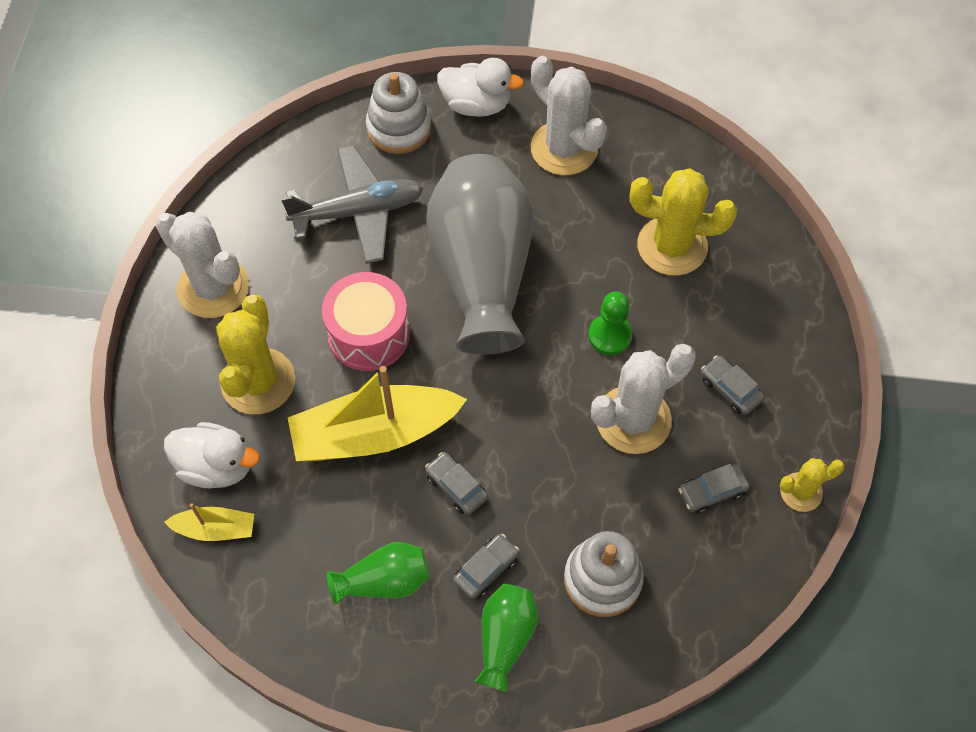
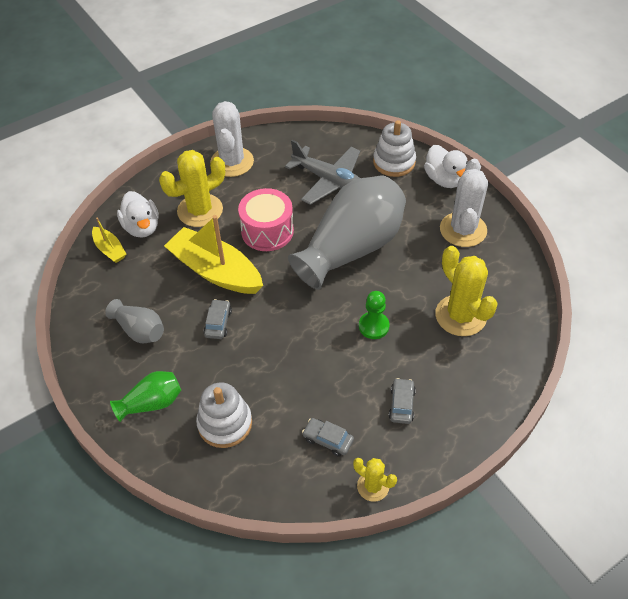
camera: 50 degrees right, 10 degrees down
green vase [327,542,430,604] -> grey vase [105,299,164,343]
grey car [453,534,519,600] -> none
white cactus [591,344,695,454] -> none

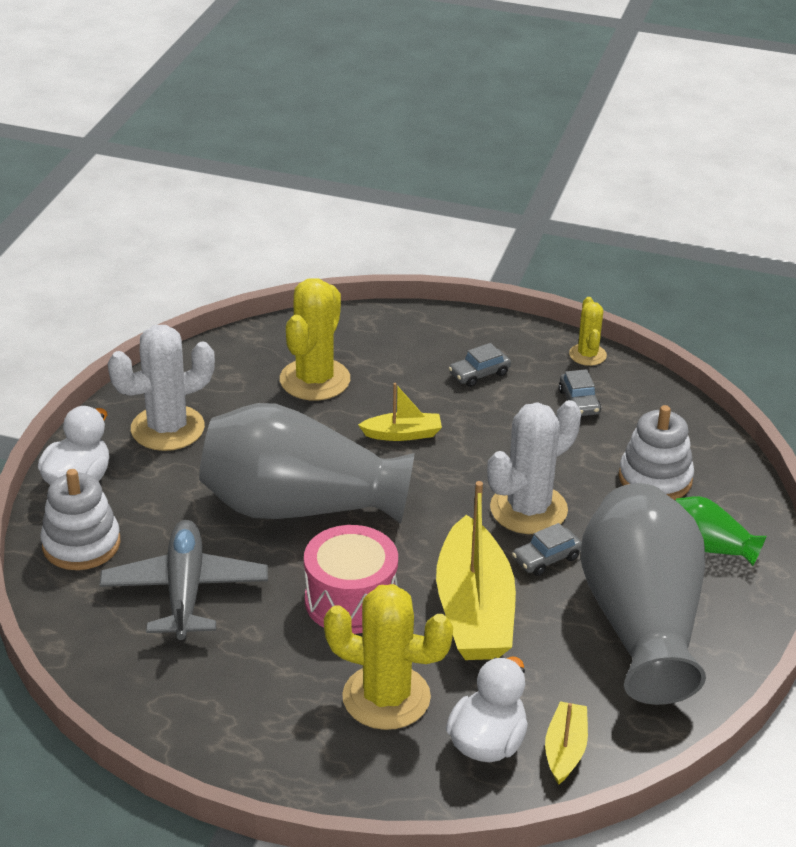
camera: 130 degrees left, 15 degrees down
grey vase [105,299,164,343] -> grey vase [580,483,706,705], size x2.18
white cactus [210,101,254,177] -> white cactus moved to [487,400,581,534]
green pawn [359,291,390,339] -> yellow boat [358,383,442,441]

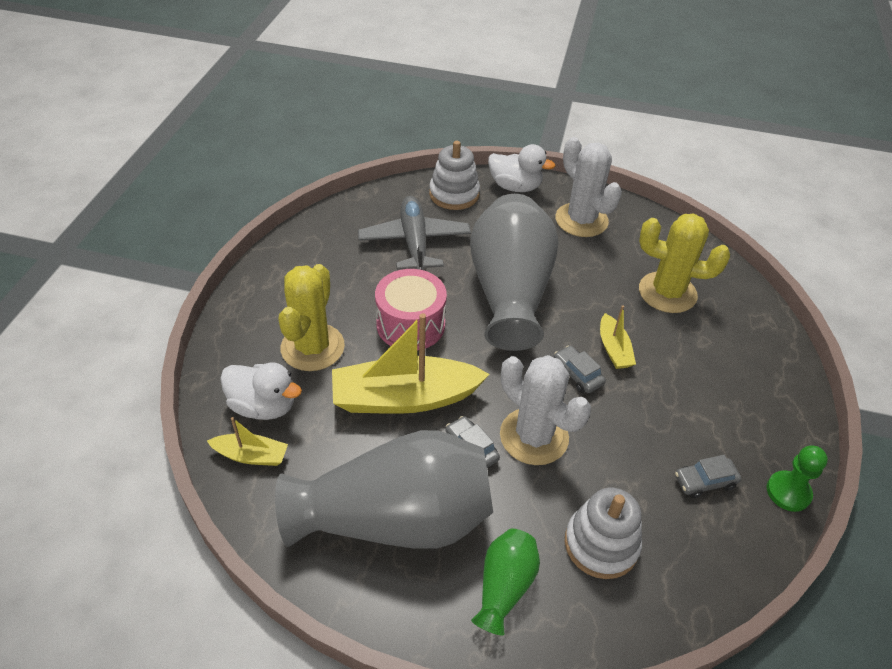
camera: 85 degrees right, 10 degrees up
grey plane [99,520,268,640] -> grey plane turned 90 degrees counterclockwise [358,196,471,270]
grey car [449,343,511,387] -> grey car moved to [554,345,606,393]
yellow cactus [569,297,607,366] -> green pawn [767,445,828,512]

